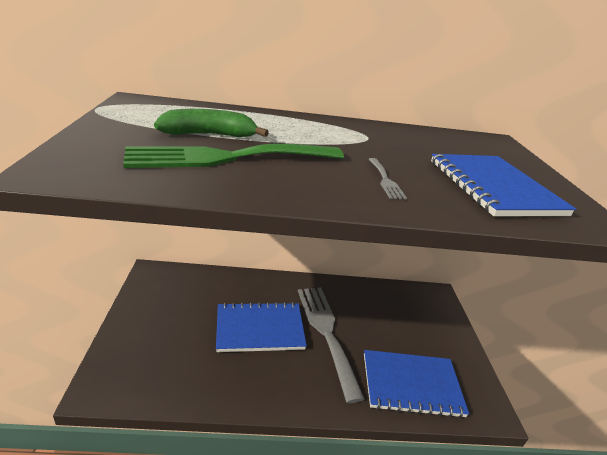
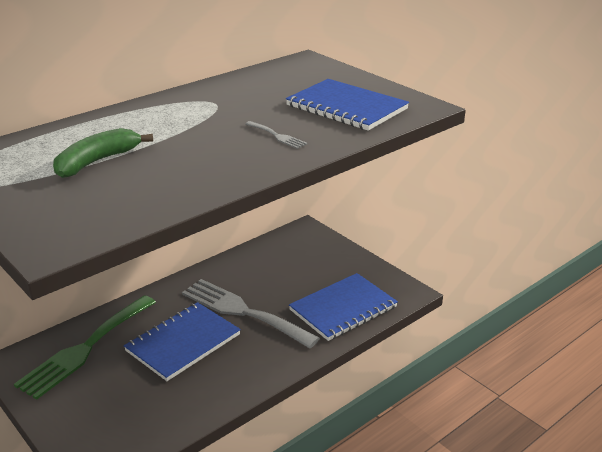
camera: 35 degrees left, 0 degrees up
green fork [123,144,344,168] -> green fork moved to [14,295,156,400]

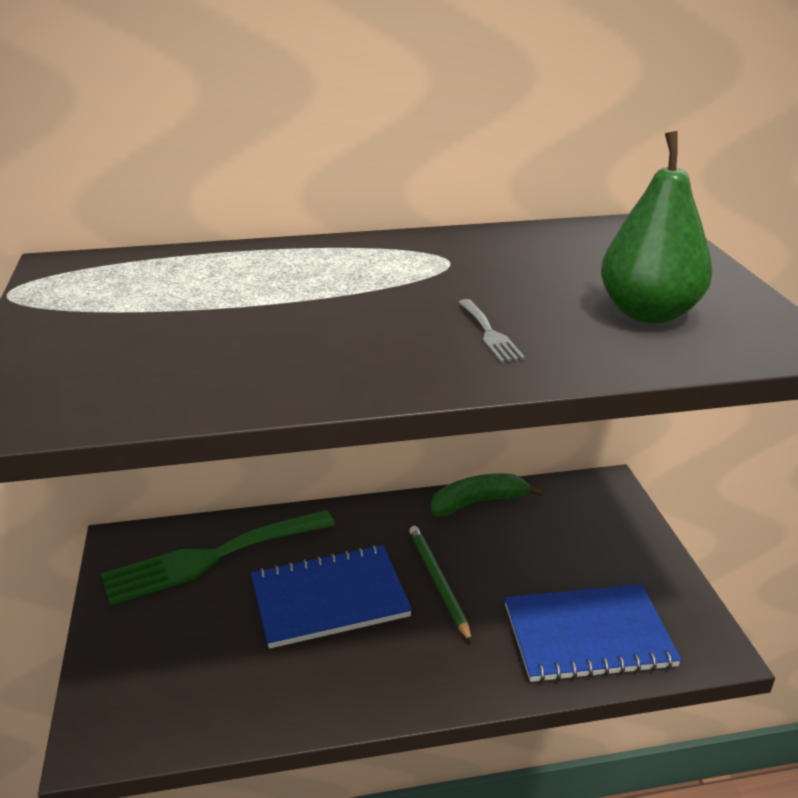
camera: 30 degrees right, 0 degrees up
green banana [53,128,153,178] -> green banana moved to [431,473,544,516]
grey fork [182,279,320,348] -> green pencil [409,526,472,643]
blue notebook [286,79,409,131] -> green pear [601,131,713,323]

